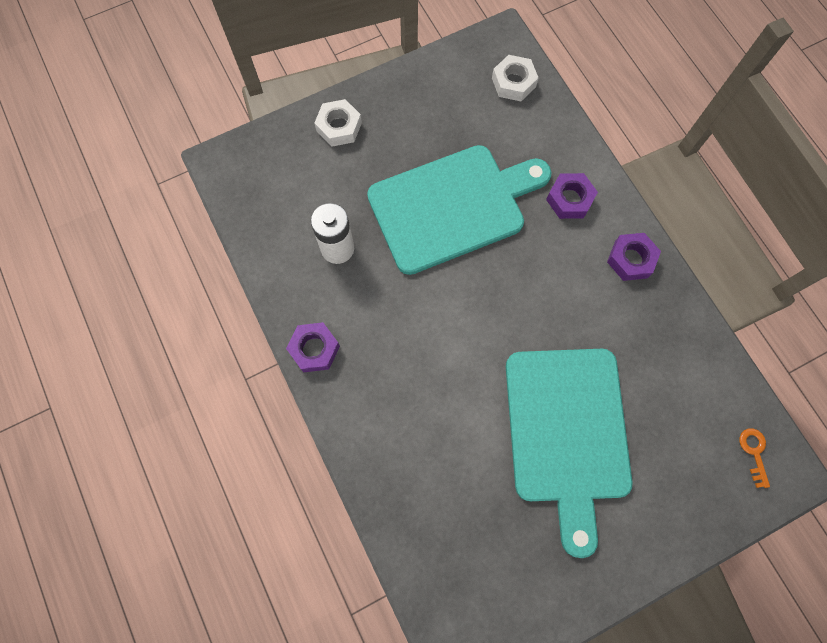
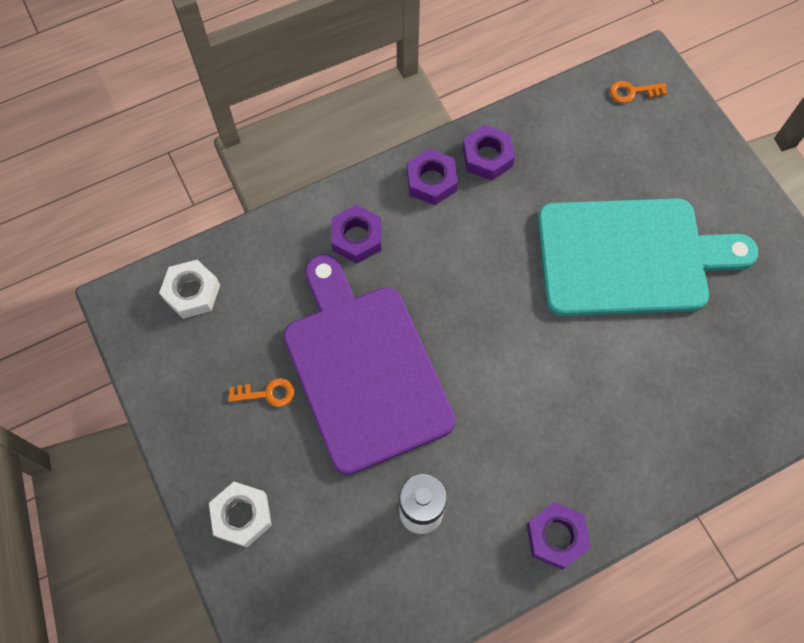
camera: 90 degrees left, 5 degrees down
turquoise cutting board [367,145,552,275] -> purple cutting board [284,254,455,475]
none -> orange key [228,378,295,407]
none -> purple nut [463,125,515,181]

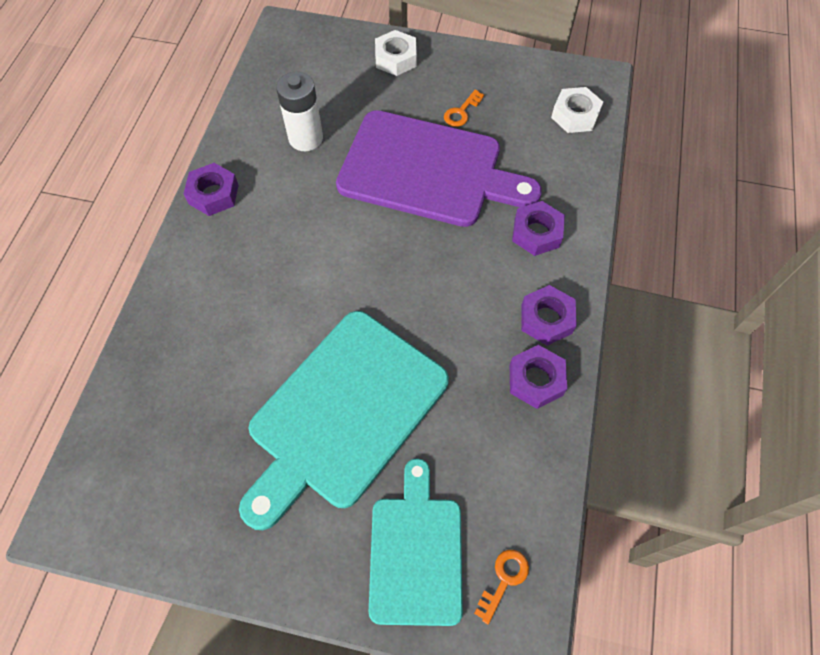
camera: 130 degrees right, 5 degrees down
none -> turquoise cutting board [369,458,463,626]

